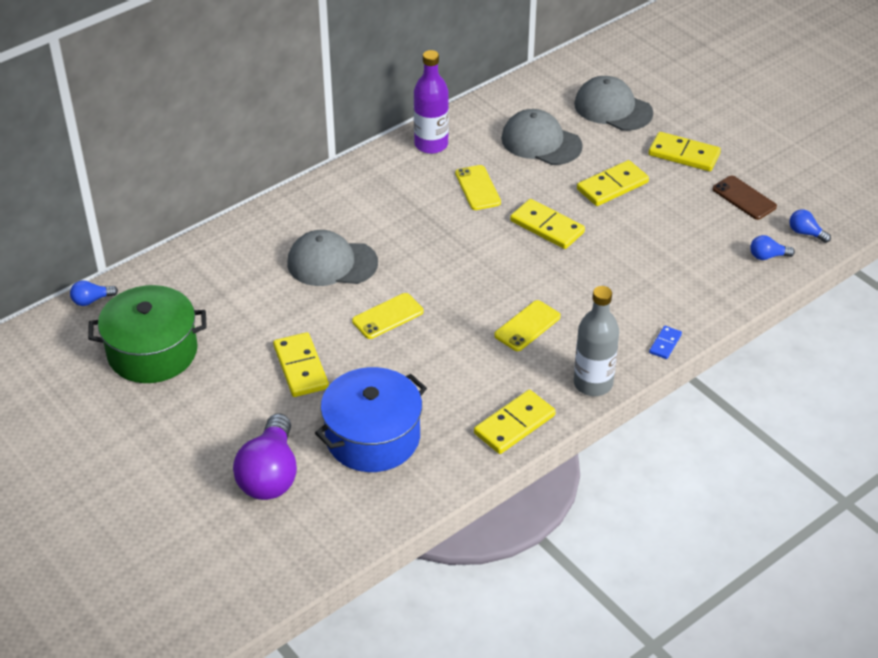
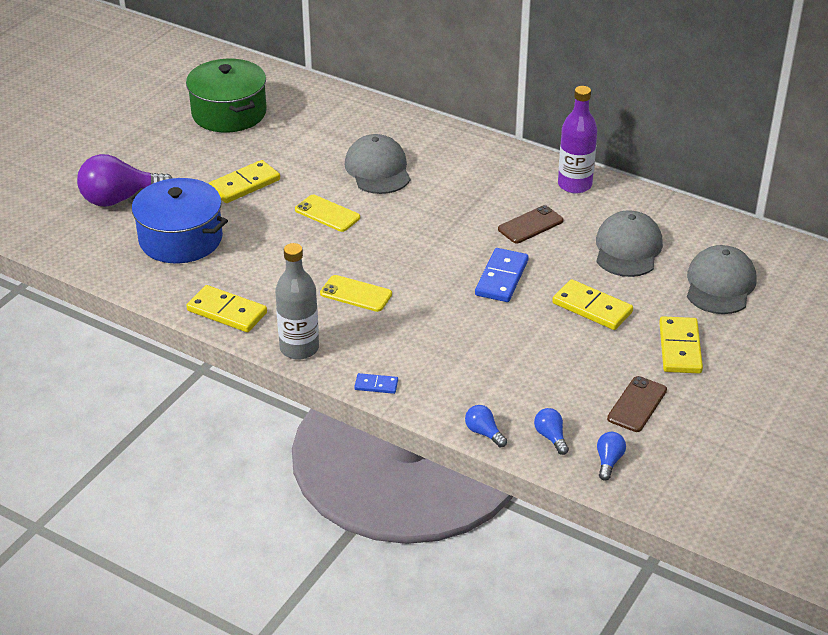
camera: 70 degrees right, 5 degrees down
blue light bulb [70,280,118,306] -> blue light bulb moved to [465,405,507,447]
yellow phone [455,165,501,210] -> brown phone [498,205,564,244]
yellow domino [510,199,585,249] -> blue domino [475,248,529,302]

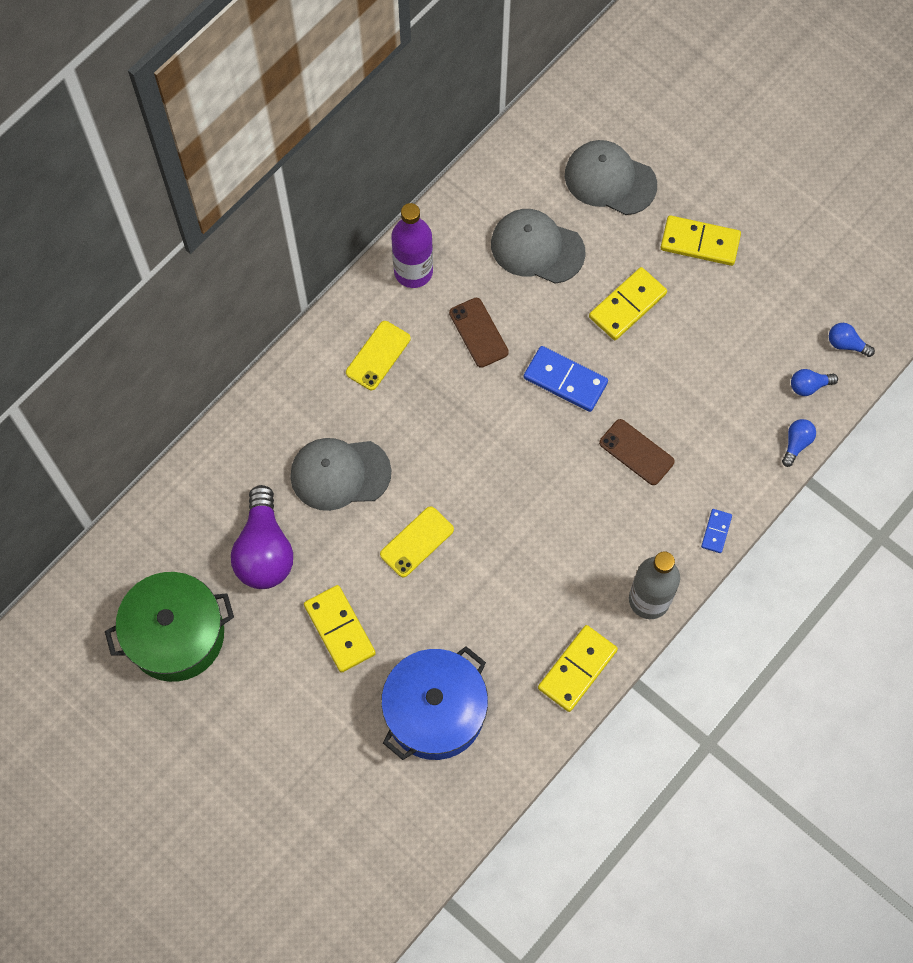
camera: 80 degrees left, 30 degrees up
purple light bulb [77,154,172,207] -> purple light bulb moved to [231,485,293,589]
yellow phone [320,275,392,312] -> yellow phone moved to [346,321,411,390]
blue light bulb [465,405,507,447] -> blue light bulb turned 150 degrees clockwise [782,419,816,467]
brown phone [607,376,667,432] -> brown phone moved to [599,419,675,485]

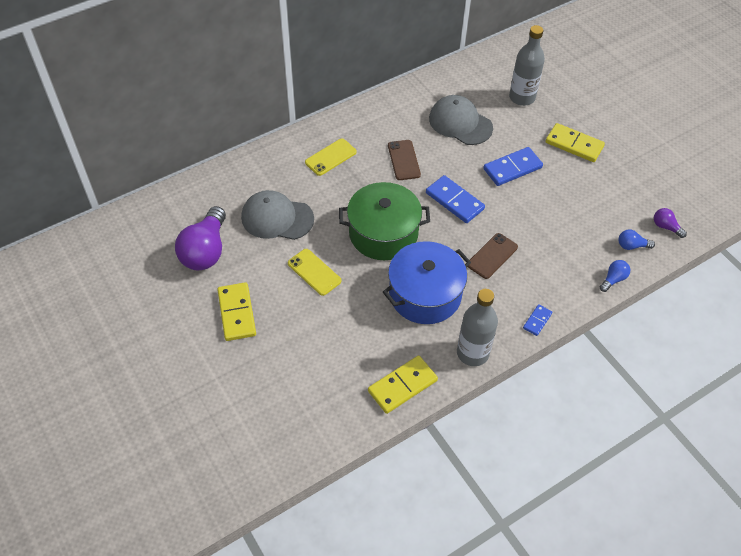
camera: 15 degrees right, 15 degrees down
green pot [105,572,234,682] -> green pot moved to [339,182,430,260]
yellow phone [380,506,454,577] -> yellow phone turned 75 degrees clockwise [288,249,341,296]
blue pot [381,646,488,760] -> blue pot moved to [383,241,471,324]
purple bottle [391,203,433,288] -> none
grey cap [565,140,657,215] -> grey bottle [509,25,545,106]
yellow domino [589,267,667,340] -> blue domino [483,147,543,186]
brown phone [599,419,675,485] -> brown phone turned 75 degrees clockwise [468,233,518,279]
blue light bulb [829,323,875,357] -> purple light bulb [654,208,687,238]

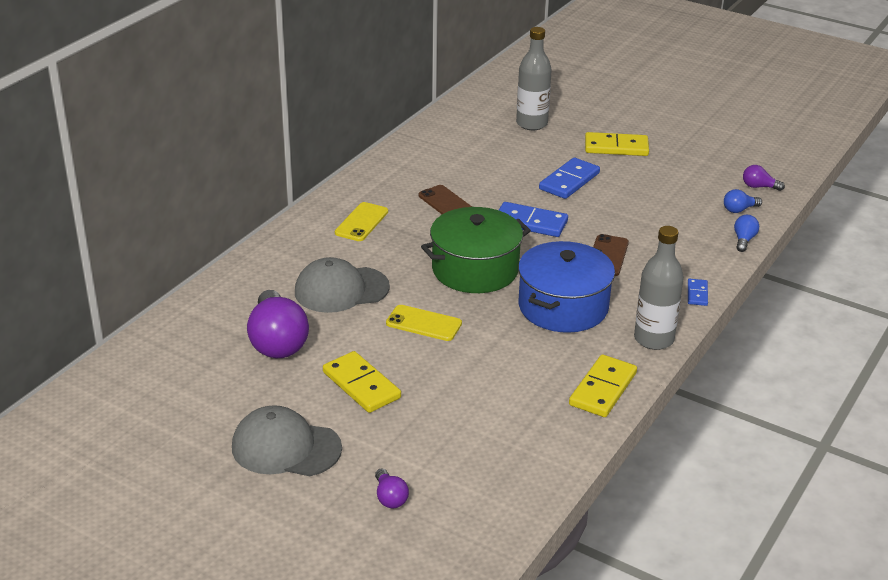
camera: 25 degrees left, 20 degrees down
grey cap [429,95,493,145] -> grey cap moved to [232,405,342,476]
none -> purple light bulb [375,468,409,508]

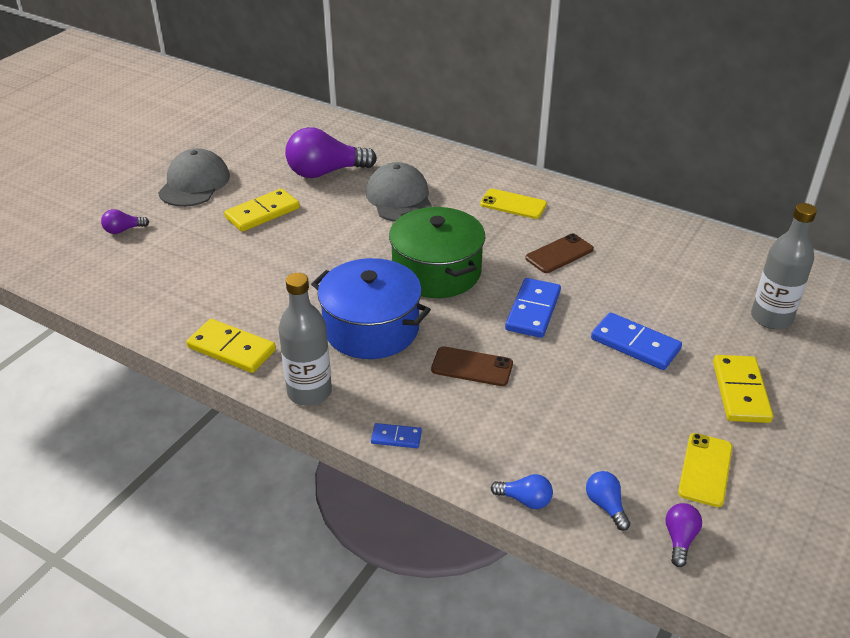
camera: 90 degrees right, 5 degrees up
yellow phone [386,305,462,341] -> yellow phone moved to [678,433,732,507]

